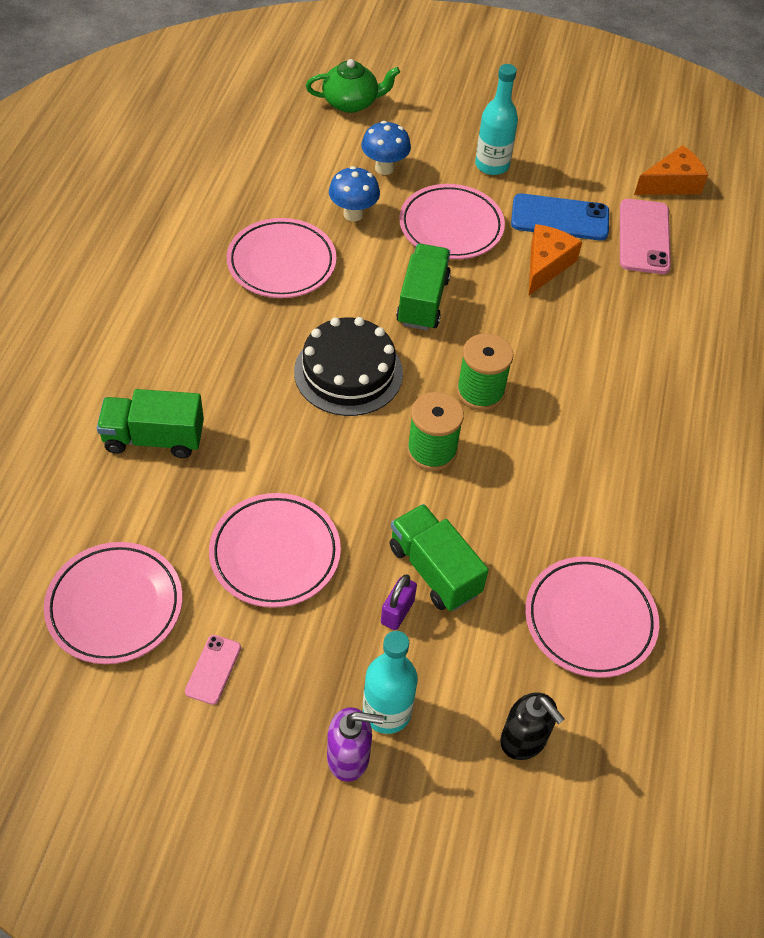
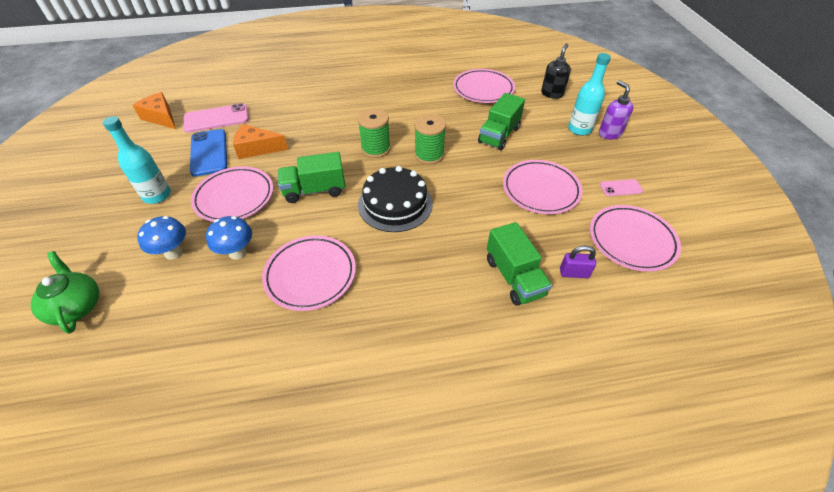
camera: 110 degrees left, 5 degrees down
purple padlock [381,574,417,630] -> purple padlock moved to [560,246,596,278]

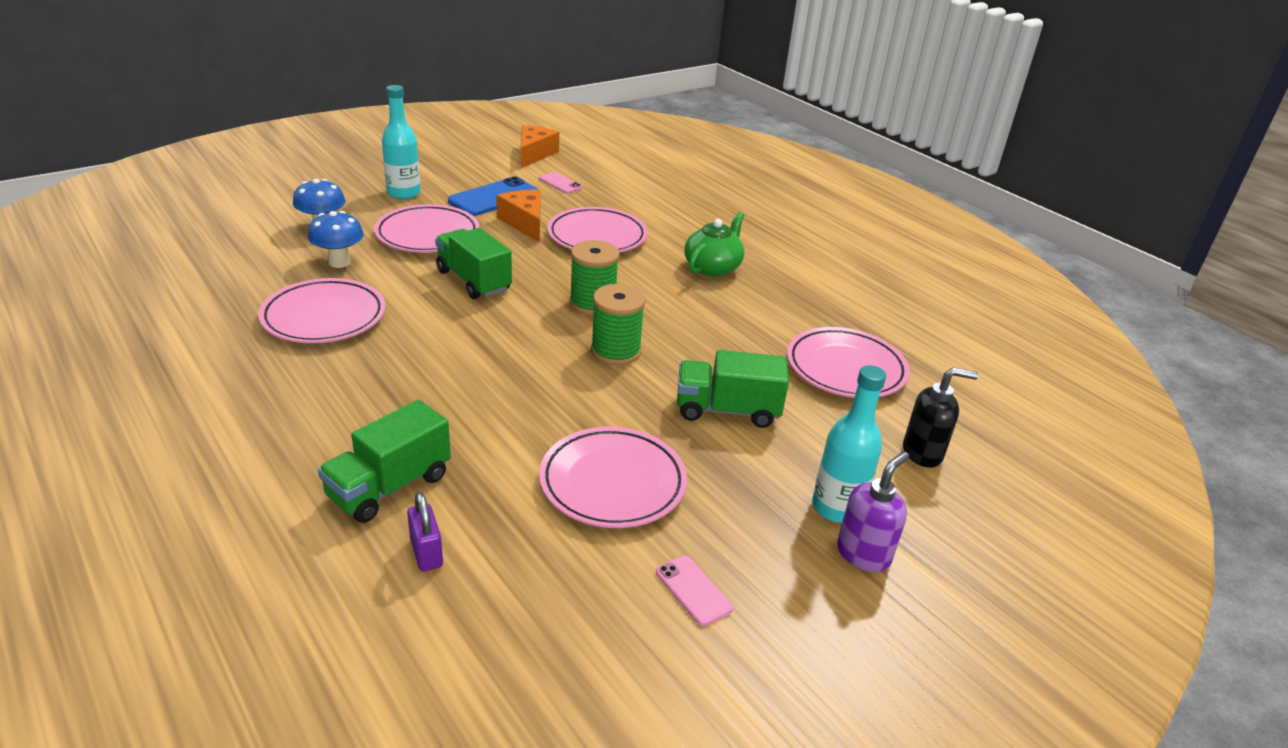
camera: 60 degrees right, 15 degrees down
green teapot [31,251,99,334] -> green teapot moved to [684,212,744,276]
pink phone [183,103,249,133] -> pink phone [539,172,582,194], size x0.54
black cake [358,166,433,232] -> none
pink plate [590,205,681,272] -> pink plate moved to [547,207,648,253]

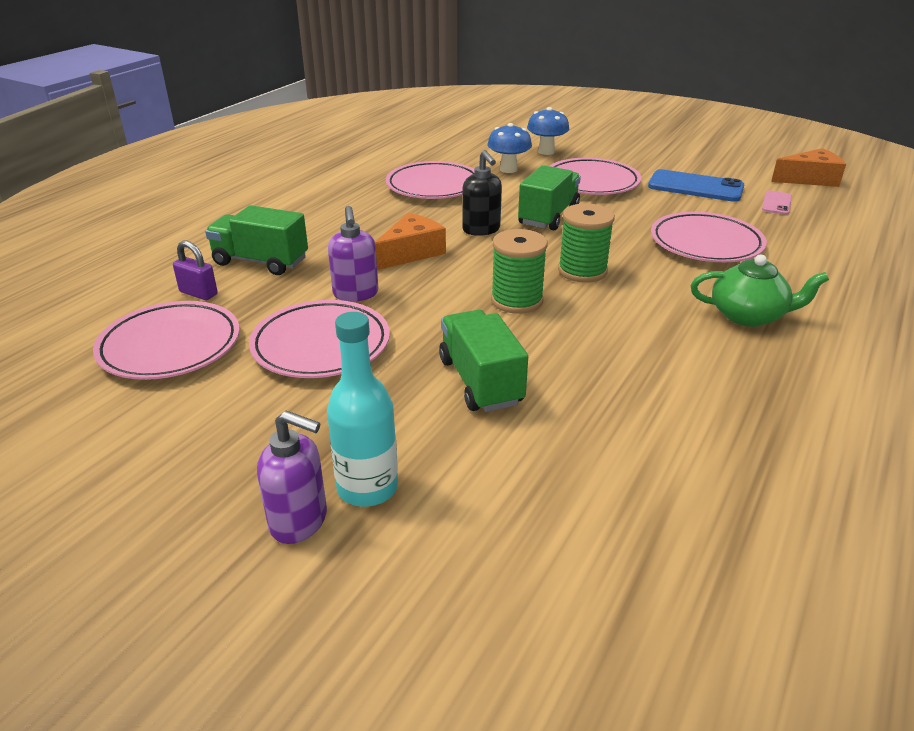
camera: 70 degrees right, 0 degrees up
turquoise bottle [382,85,421,199] -> none
purple padlock [407,492,443,571] -> purple padlock turned 75 degrees clockwise [173,240,218,300]
orange cheese [496,190,541,243] -> orange cheese moved to [375,213,446,270]
pink phone [656,555,733,626] -> none
pink plate [787,327,910,398] -> pink plate moved to [93,301,240,380]
black soap dispenser [903,367,979,468] -> black soap dispenser moved to [462,150,502,236]
none -> purple soap dispenser [328,206,378,302]

